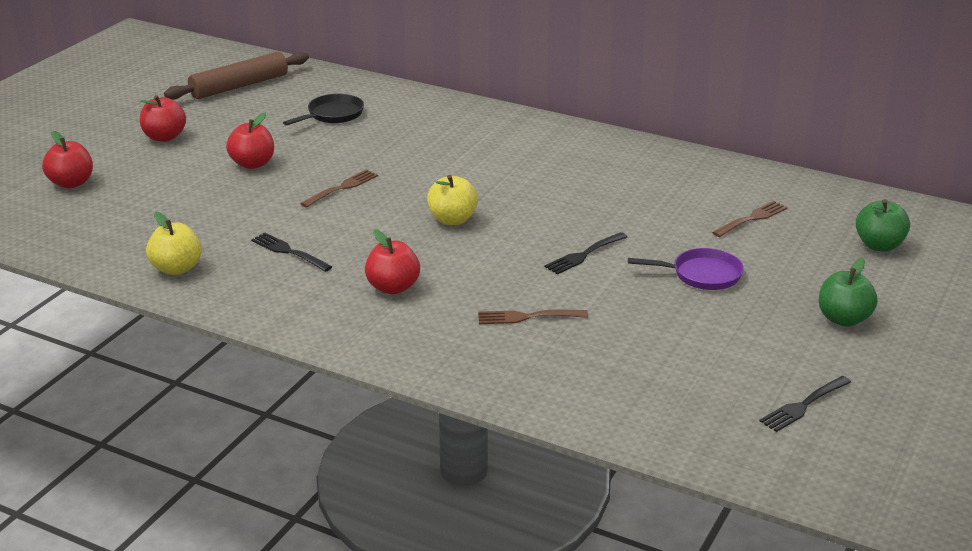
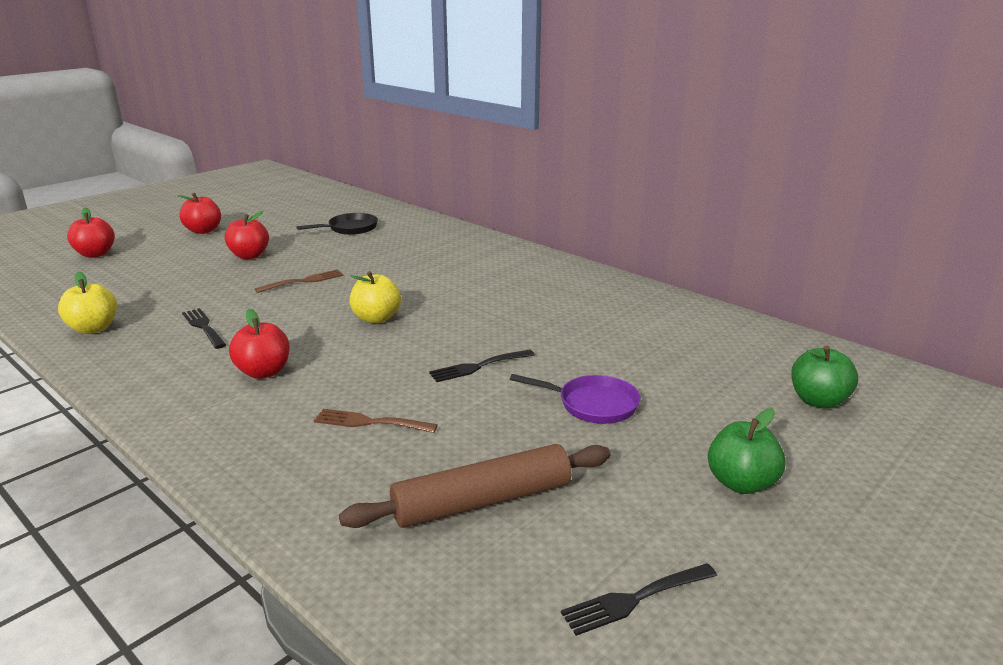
camera: 15 degrees right, 5 degrees down
brown rolling pin [164,52,309,99] -> brown rolling pin moved to [339,444,610,528]
brown fork [712,201,788,237] -> none

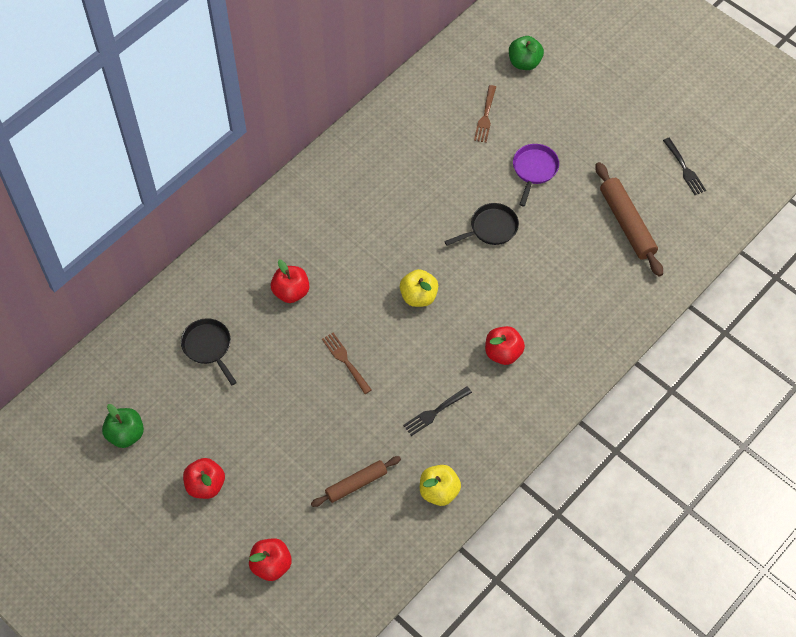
camera: 90 degrees left, 35 degrees up
red apple [225,211,269,259] -> red apple moved to [271,259,309,303]
brown fork [314,409,438,433] -> brown fork moved to [474,85,496,143]
black fork [429,349,535,382] -> black pan [444,203,519,246]
green apple [708,408,786,494] -> green apple moved to [102,404,144,448]
none -> brown rolling pin [311,456,401,507]

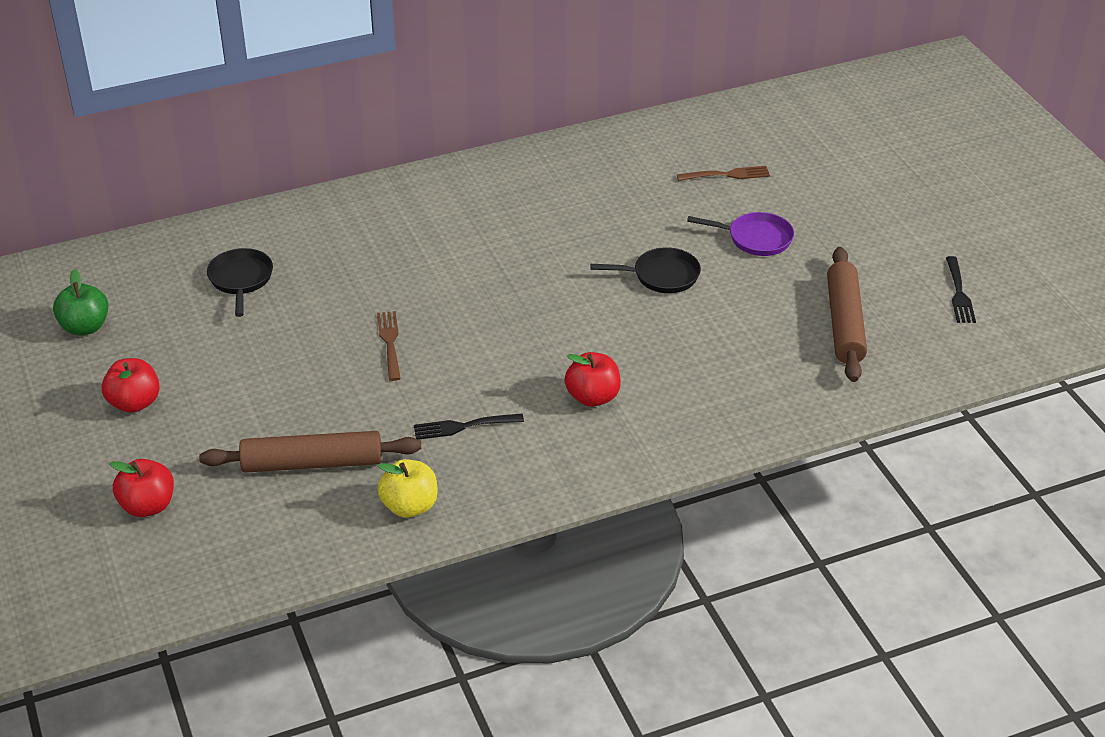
camera: 25 degrees right, 20 degrees down
red apple [271,259,309,303] -> none
brown rolling pin [311,456,401,507] -> brown rolling pin [199,431,421,473], size x1.54
yellow apple [400,269,438,307] -> none
brown fork [474,85,496,143] -> brown fork turned 135 degrees counterclockwise [677,166,770,181]
green apple [509,36,544,70] -> none
purple pan [513,144,559,206] -> purple pan turned 60 degrees clockwise [687,212,794,256]

